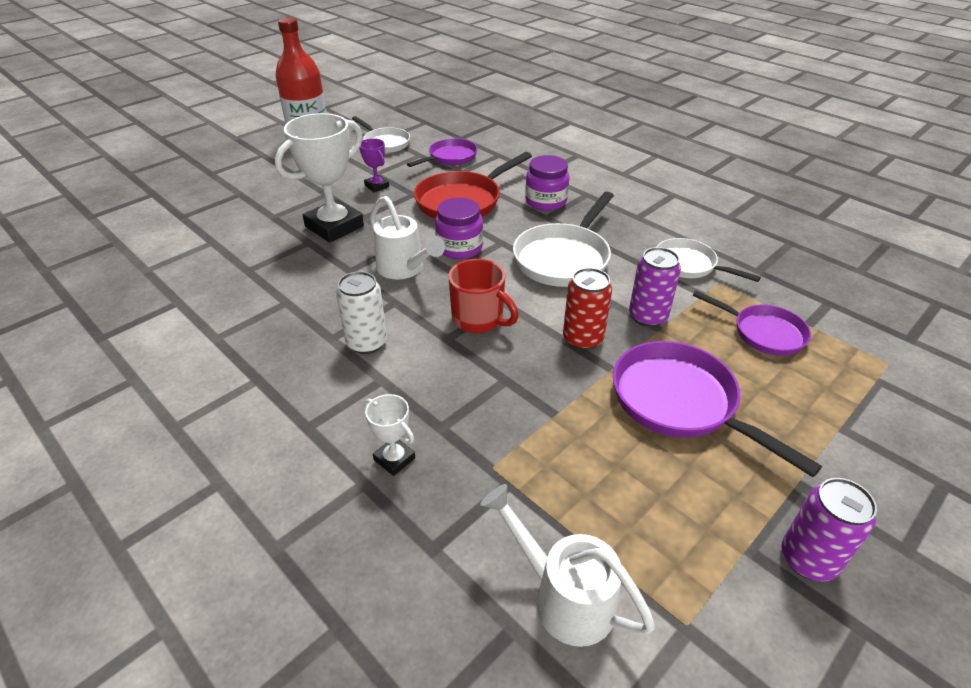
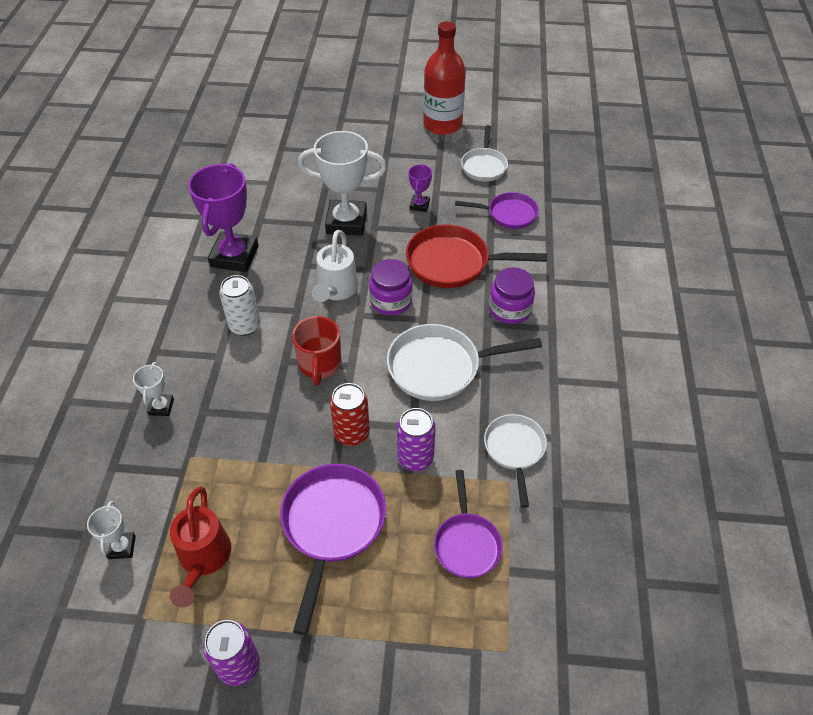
camera: 50 degrees right, 10 degrees up
white watering can [480,484,655,647] -> white trophy [87,501,136,559]
none -> red watering can [170,487,231,607]
none -> purple trophy [188,163,259,272]

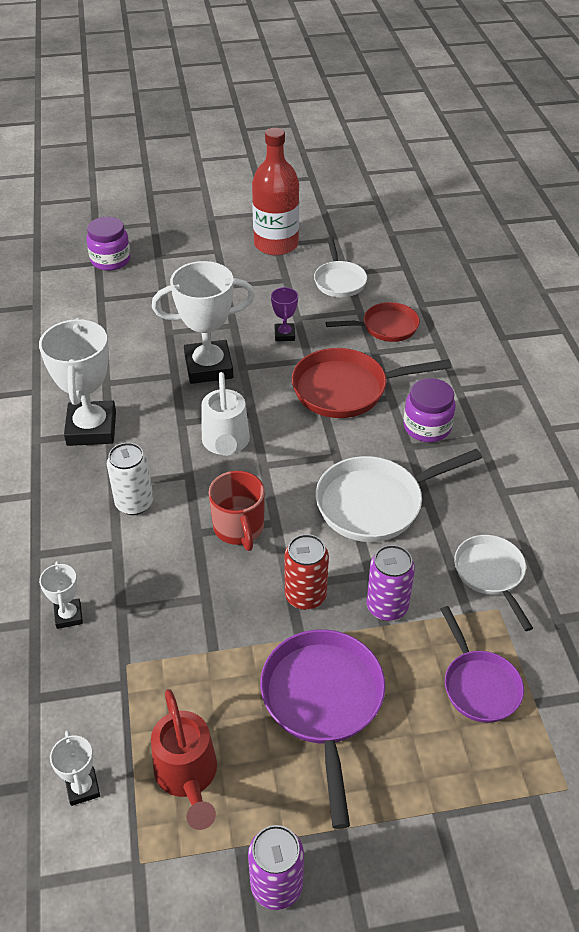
camera: 15 degrees left, 5 degrees down
purple trophy [188,163,259,272] -> white trophy [39,318,116,446]
purple jar [369,259,413,315] -> purple jar moved to [86,217,131,271]
purple pan [455,192,539,229] -> red pan [326,302,420,342]

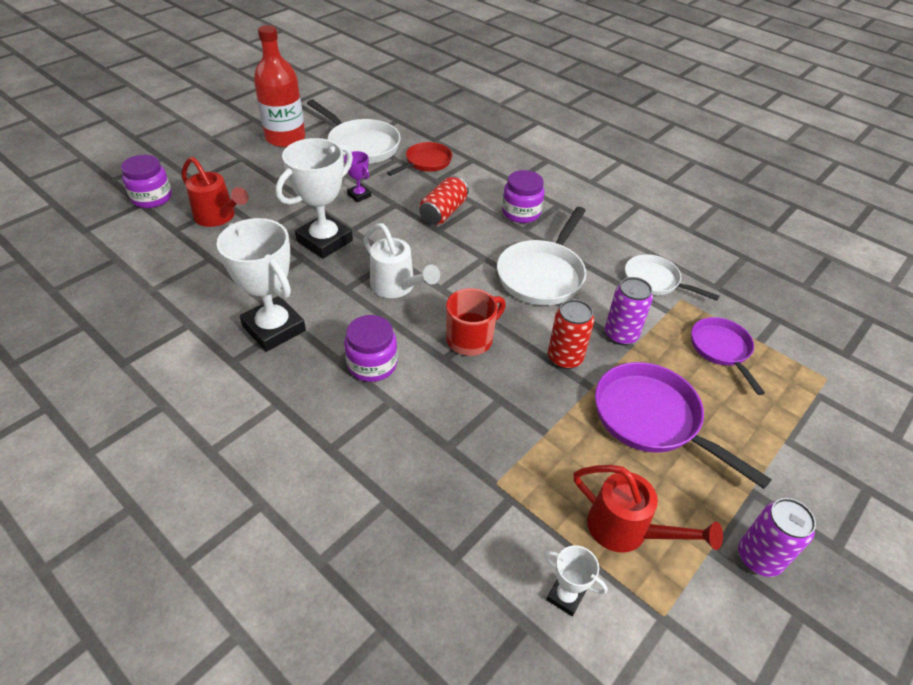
camera: 40 degrees left, 0 degrees up
white trophy [39,561,83,629] -> none
white can [107,443,153,515] -> purple jar [344,315,398,382]
red mug [208,471,265,551] -> red mug turned 75 degrees counterclockwise [446,288,506,356]
red pan [292,348,452,418] -> red can [419,176,468,225]
white pan [314,237,367,297] -> white pan [307,99,401,164], size x1.58
purple pan [440,606,524,723] -> purple pan turned 135 degrees counterclockwise [691,317,765,395]
none -> red watering can [182,157,249,227]

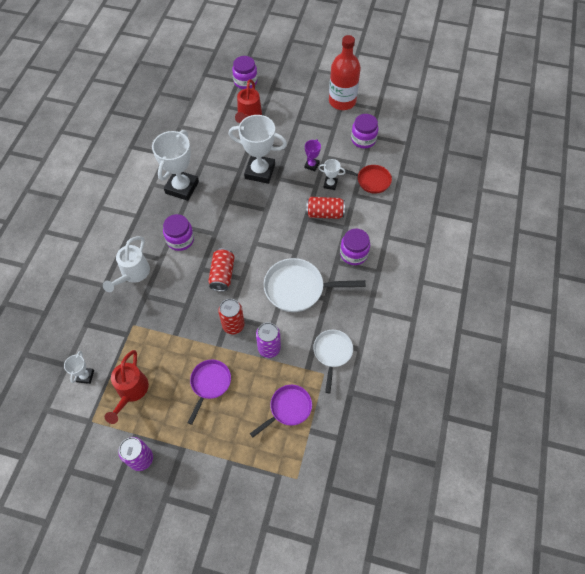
camera: 65 degrees right, 15 degrees up
white pan [307,99,401,164] -> purple jar [351,114,378,148]
white watering can [363,223,440,298] -> white watering can moved to [103,236,150,292]
red mug [446,288,506,356] -> red can [208,248,235,292]
purple pan [595,362,772,489] -> purple pan [187,360,231,425], size x0.63
none -> white trophy [318,159,346,190]

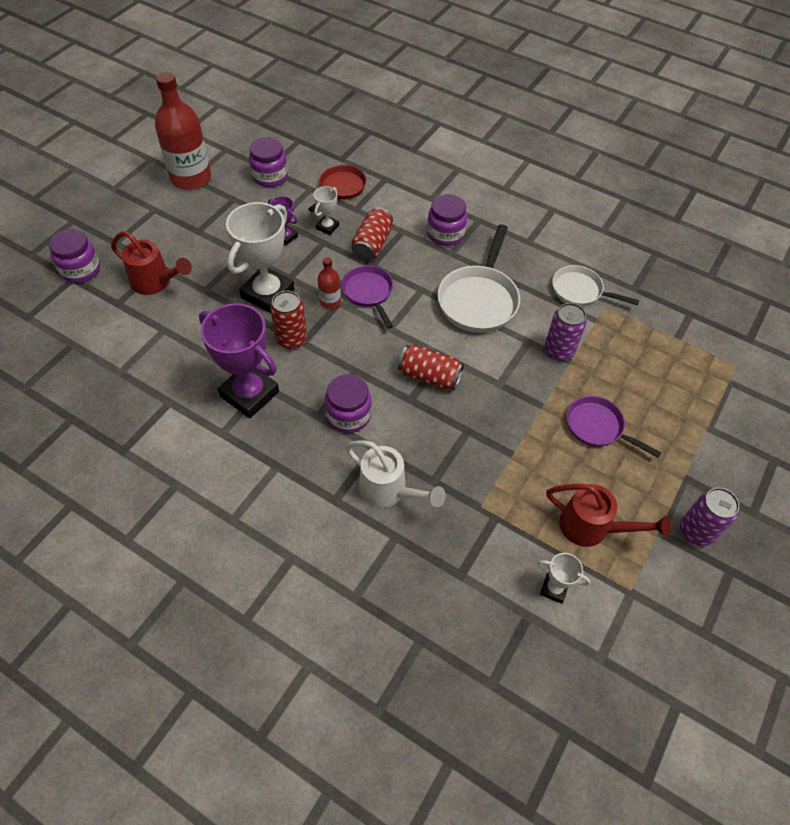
camera: 75 degrees left, 5 degrees down
white trophy [152,130,199,201] -> purple trophy [199,303,279,418]
red can [218,299,245,334] -> red can moved to [270,291,307,349]
purple pan [250,385,312,437] -> purple pan moved to [341,265,393,329]
none -> red bottle [317,257,341,309]

